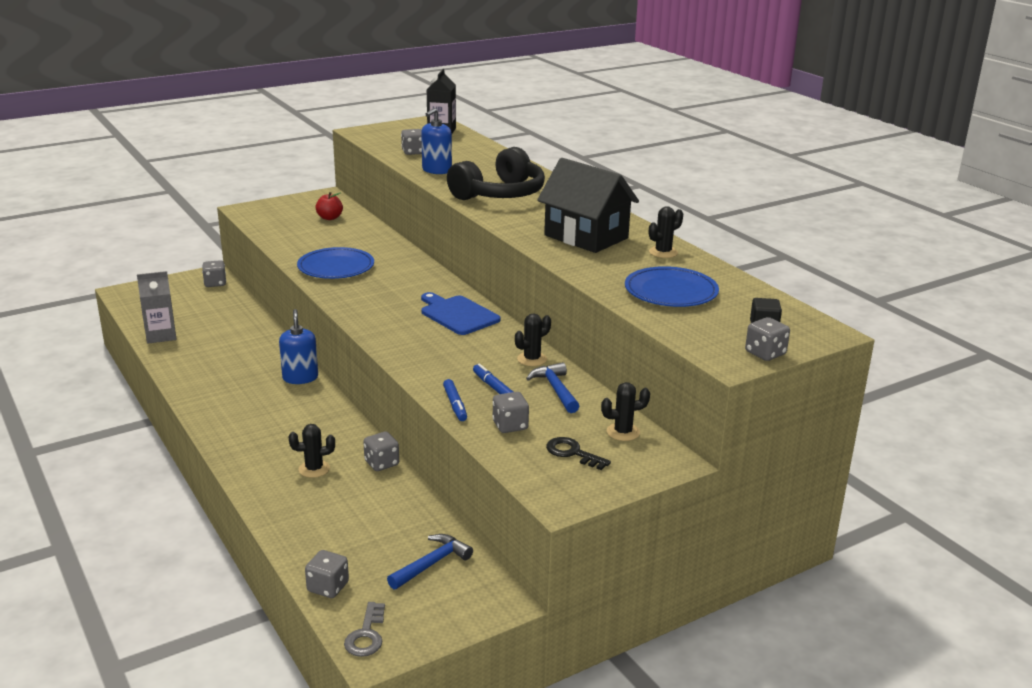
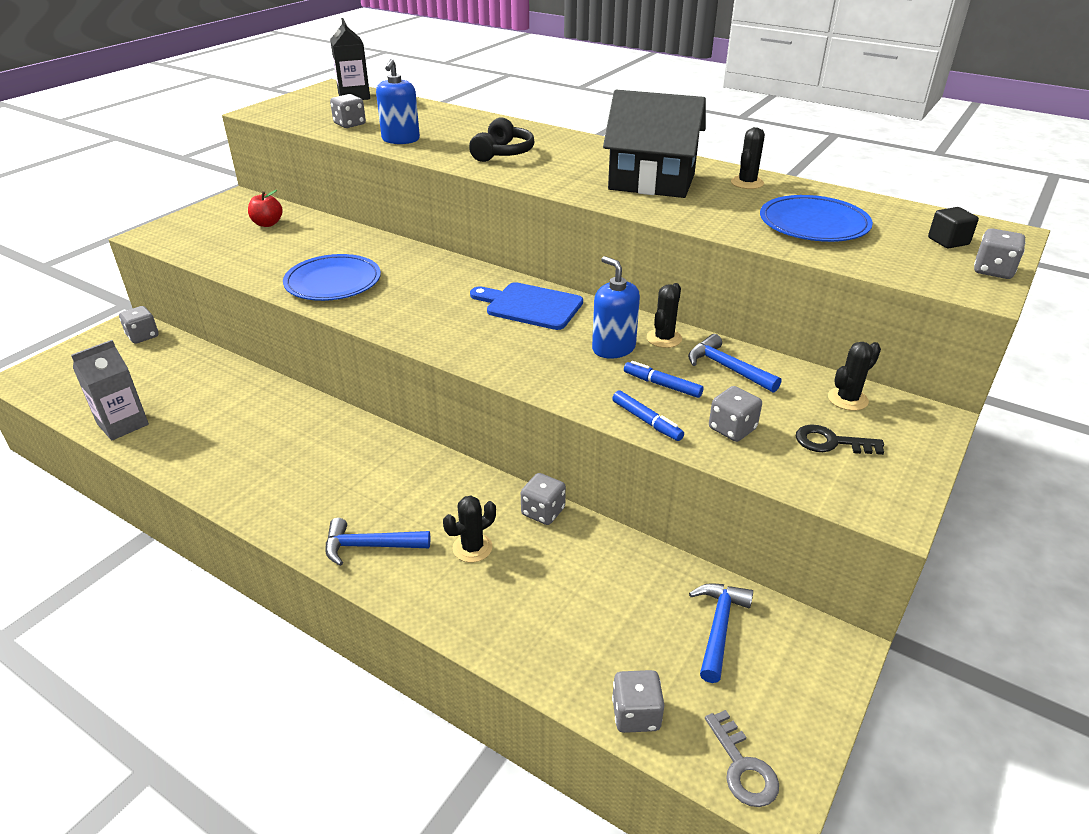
camera: 25 degrees left, 10 degrees up
blue soap dispenser [279,309,318,384] -> blue soap dispenser moved to [592,256,640,359]
black headphones [447,147,545,200] -> black headphones [469,118,534,162], size x0.60
none -> blue hammer [325,518,430,566]

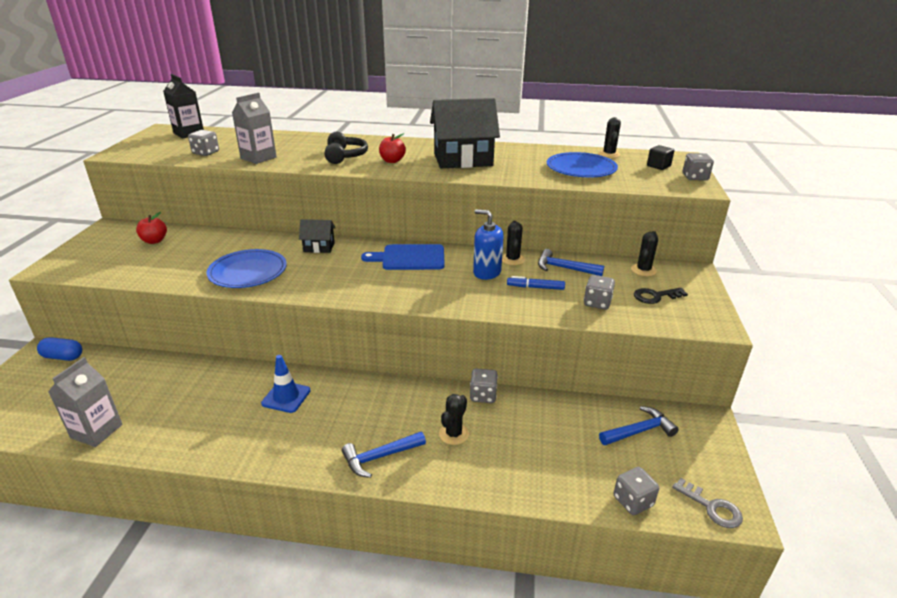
camera: 25 degrees left, 5 degrees down
grey dice [119,306,159,344] -> blue capsule [37,337,82,361]
blue soap dispenser [376,59,420,144] -> grey carton [232,93,277,164]
blue marker [612,390,684,441] -> none
blue hammer [689,583,753,683] -> blue hammer turned 75 degrees clockwise [599,406,679,445]
black cactus [731,127,765,189] -> black cactus moved to [598,117,621,158]
none -> blue traffic cone [261,355,311,413]
none -> black house [299,219,335,253]
none -> red apple [379,133,406,163]

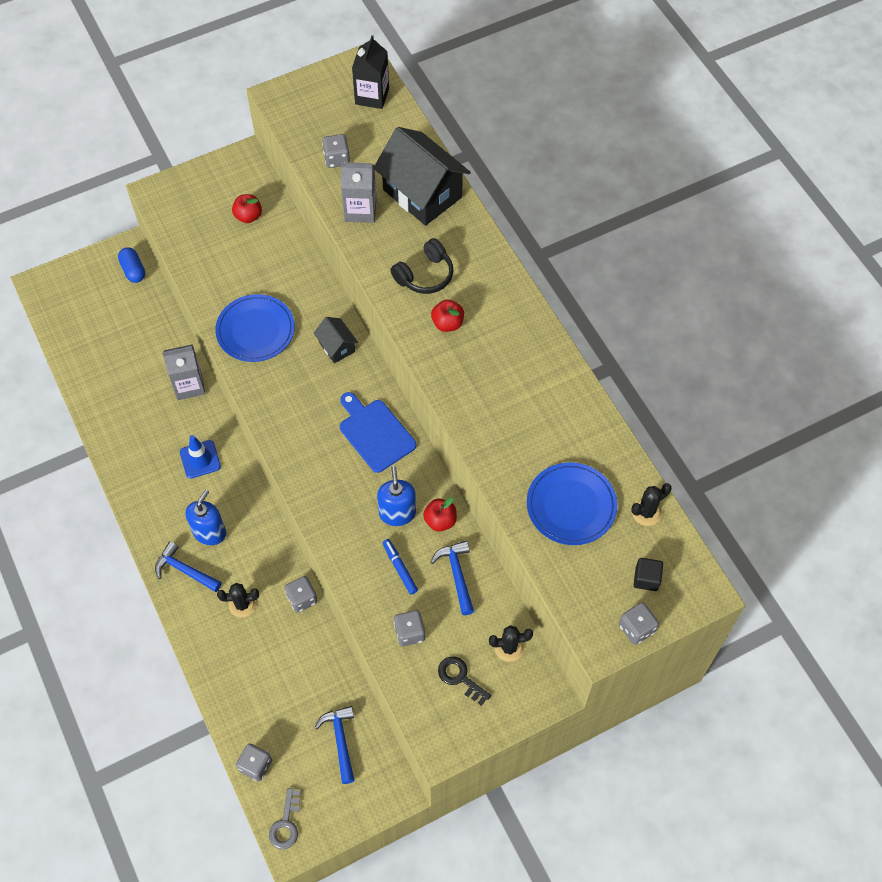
camera: 55 degrees right, 30 degrees up
grey carton [48,357,122,447] -> grey carton moved to [162,344,205,400]
black house [430,98,500,168] -> black house moved to [374,127,471,226]
black cactus [502,221,525,265] -> red apple [423,497,457,531]
blue hammer [599,406,679,445] -> blue hammer turned 135 degrees counterclockwise [314,706,355,784]
none -> blue soap dispenser [186,490,226,545]

